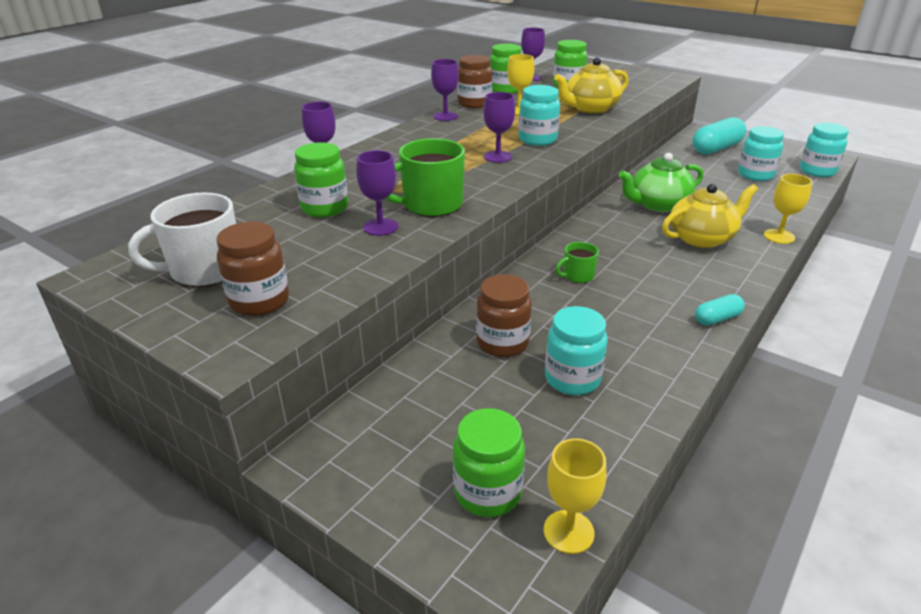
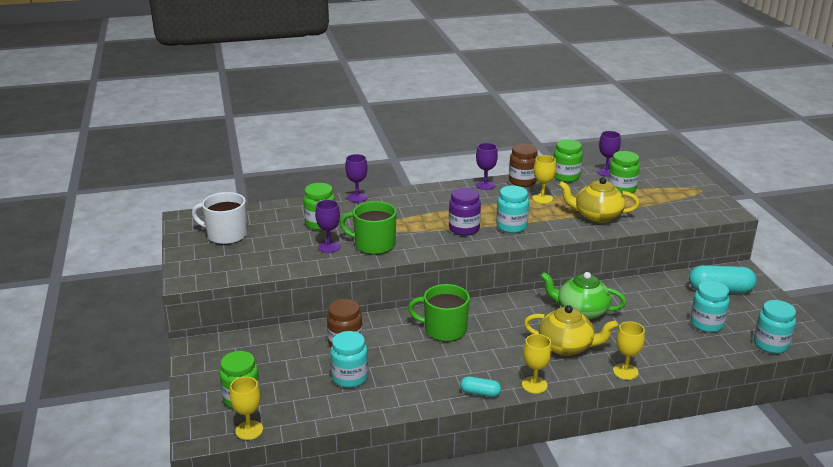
camera: 40 degrees right, 5 degrees down
brown jar [216,222,289,316] -> none
purple goblet [483,92,515,163] -> purple jar [449,188,481,236]
green mug [556,242,599,283] -> green mug [408,284,470,342], size x1.85
none -> yellow goblet [522,334,552,394]

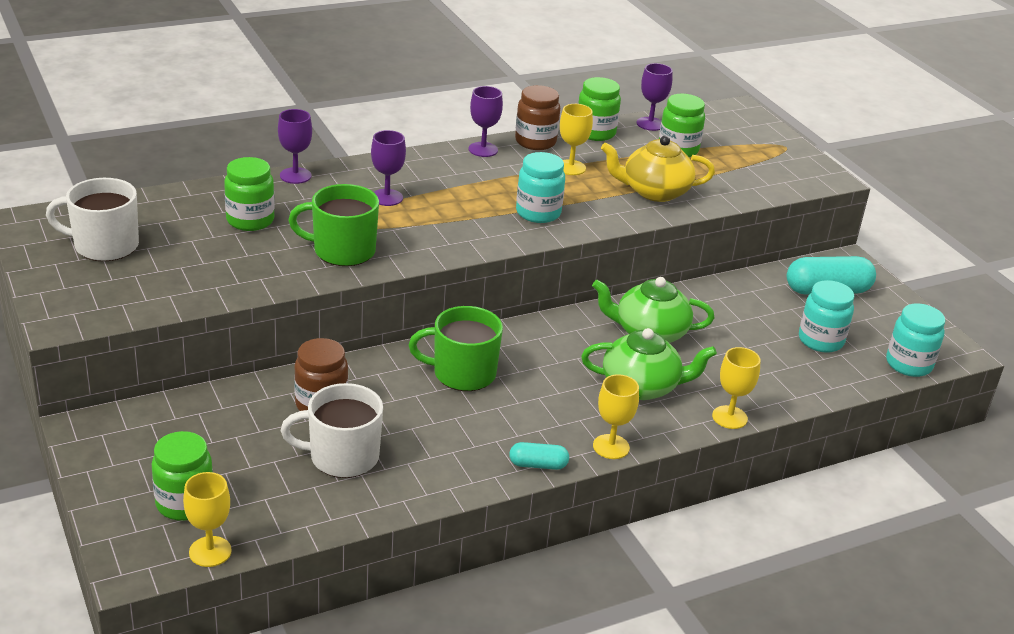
camera: 15 degrees left, 5 degrees up
purple goblet [315,200,341,253] -> purple goblet moved to [371,130,406,206]
turquoise jar [330,331,368,388] -> white mug [281,383,383,478]
purple jar [449,188,481,236] -> none
yellow teapot [524,305,618,356] -> green teapot [581,328,717,400]

